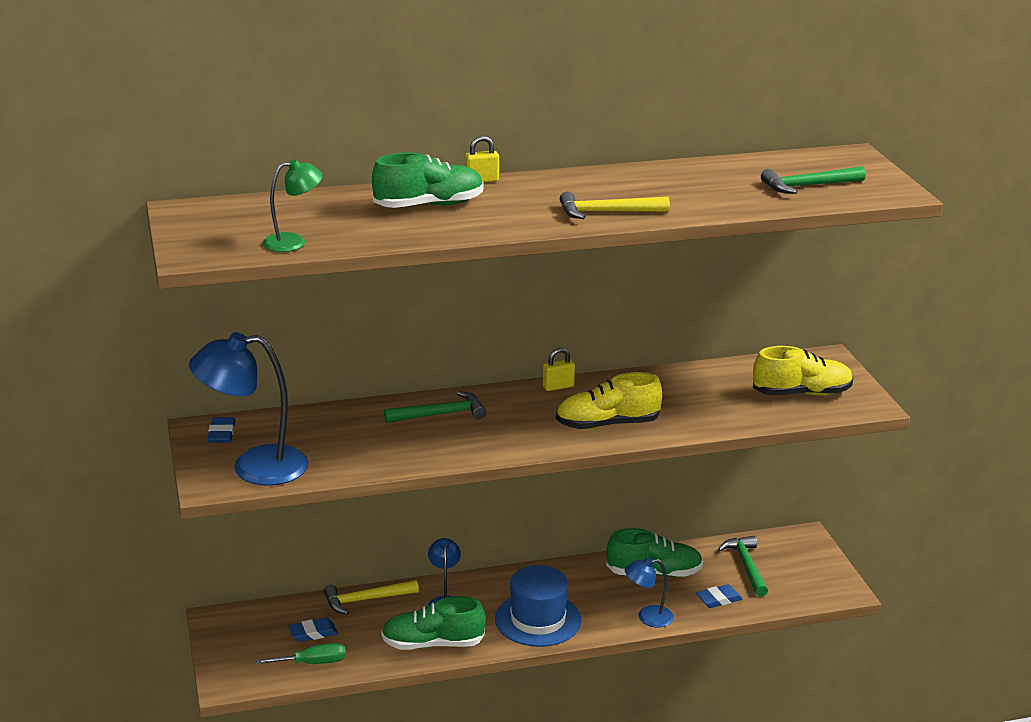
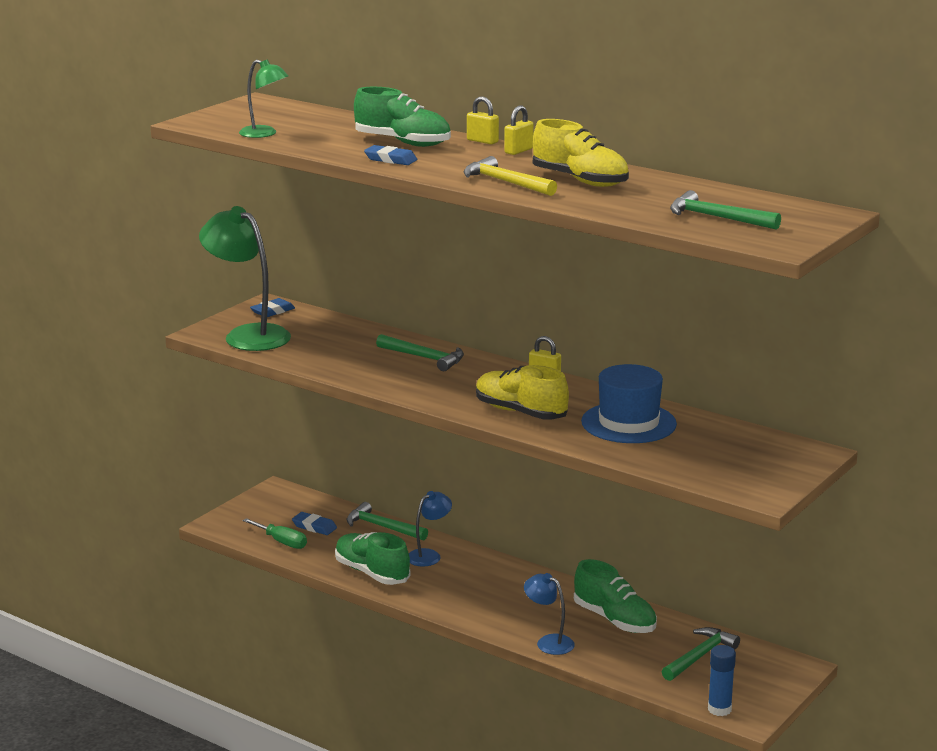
camera: 50 degrees right, 5 degrees down
blue lamp [189,332,309,486] -> green lamp [199,206,291,351]
yellow hammer [324,580,419,615] -> green hammer [346,502,428,541]
blue hat [495,565,582,647] -> blue hat moved to [581,364,677,443]
blue eraser [696,584,743,608] -> blue eraser moved to [364,145,417,165]
yellow shoe [753,346,853,396] -> yellow shoe moved to [533,119,629,187]
none -> yellow padlock [504,106,534,155]
none -> blue glue stick [708,645,736,716]

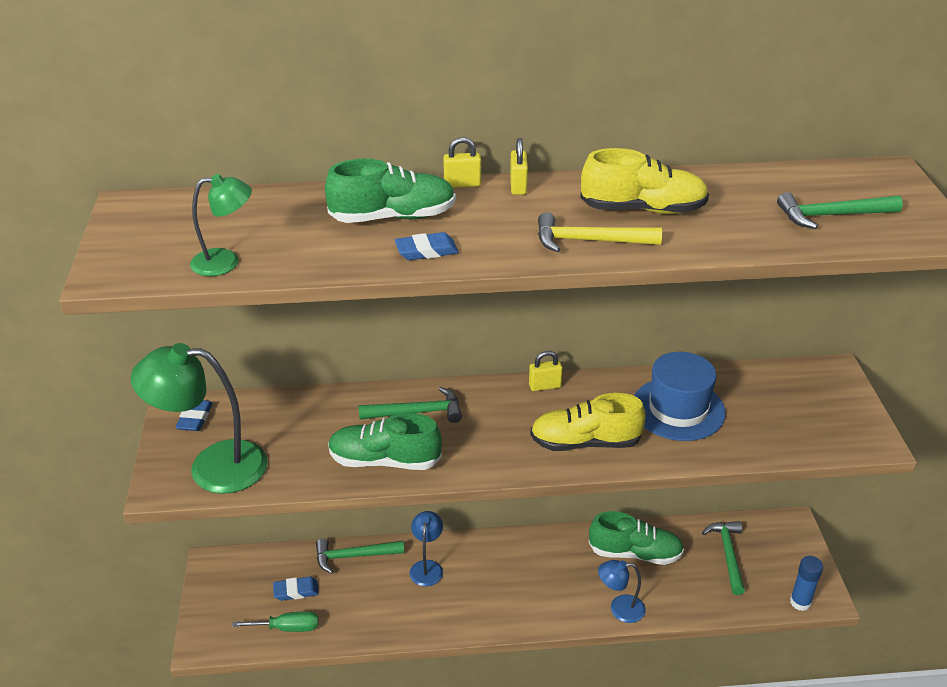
camera: 40 degrees left, 15 degrees up
green shoe [335,532,411,585] -> green shoe moved to [328,413,442,470]

